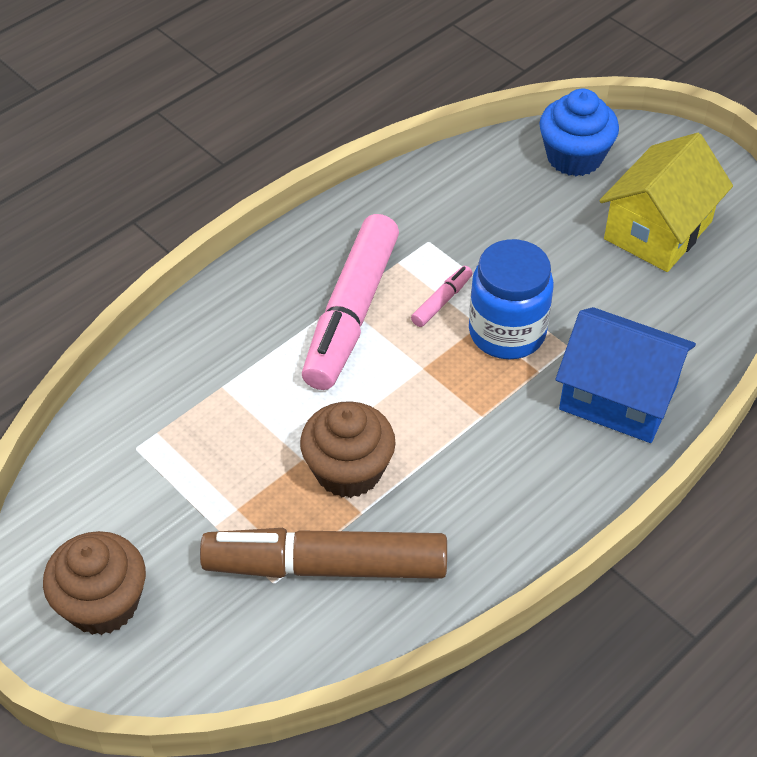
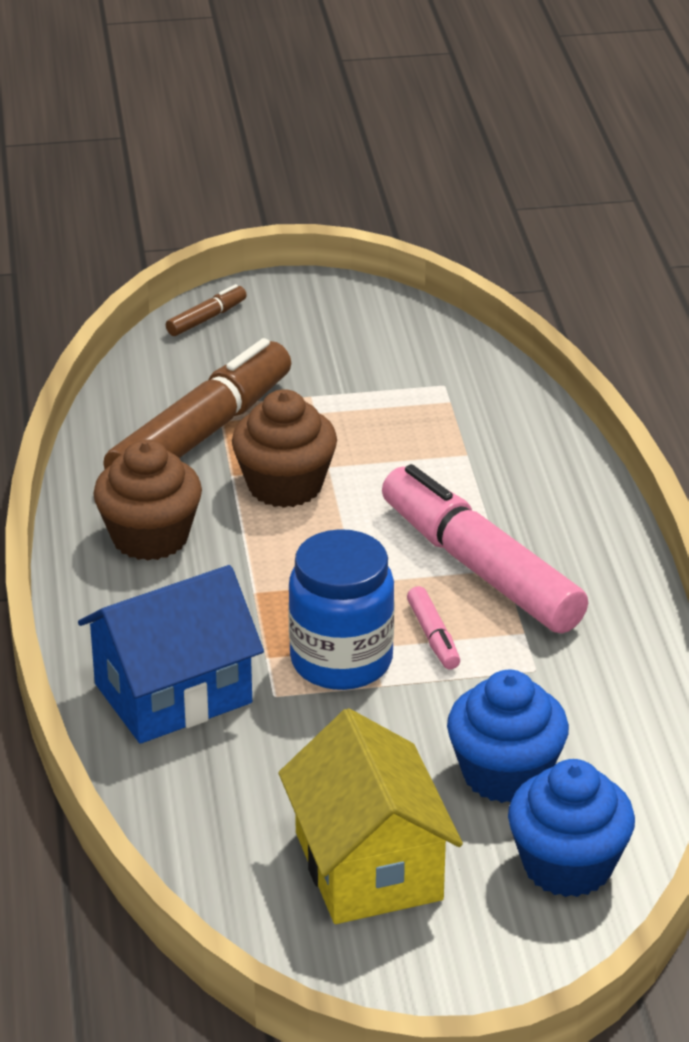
camera: 125 degrees right, 15 degrees down
brown cupcake [43,531,146,635] -> brown cupcake moved to [93,440,202,561]
none -> brown marker [166,284,247,336]
none -> blue cupcake [447,670,569,803]

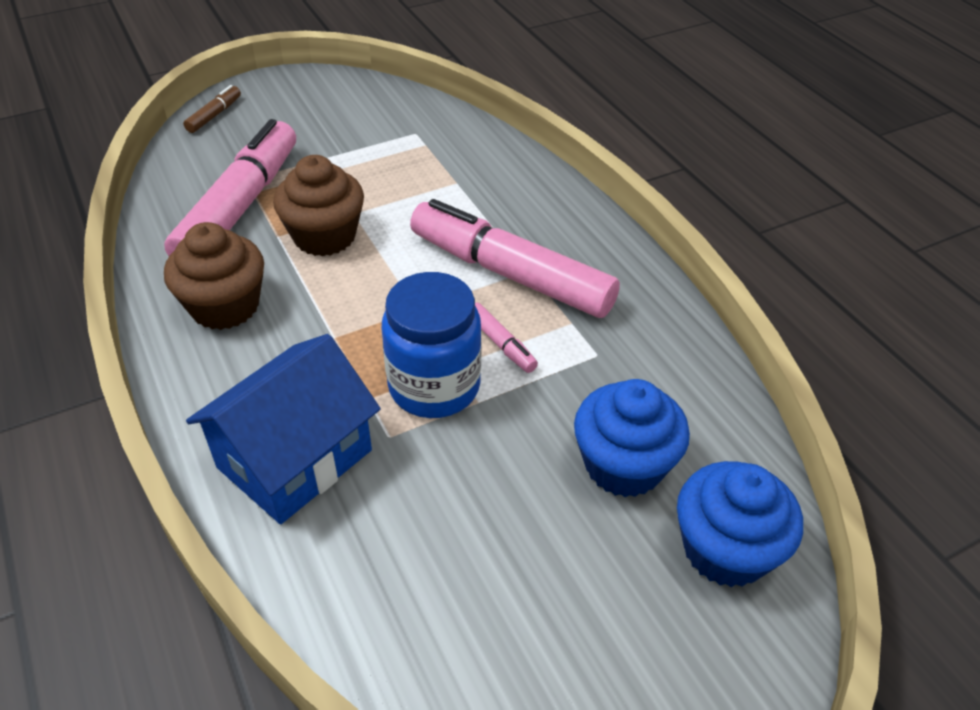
camera: 20 degrees left, 10 degrees up
brown marker [103,338,291,469] -> pink marker [164,119,296,256]
yellow house [279,708,463,924] -> none

